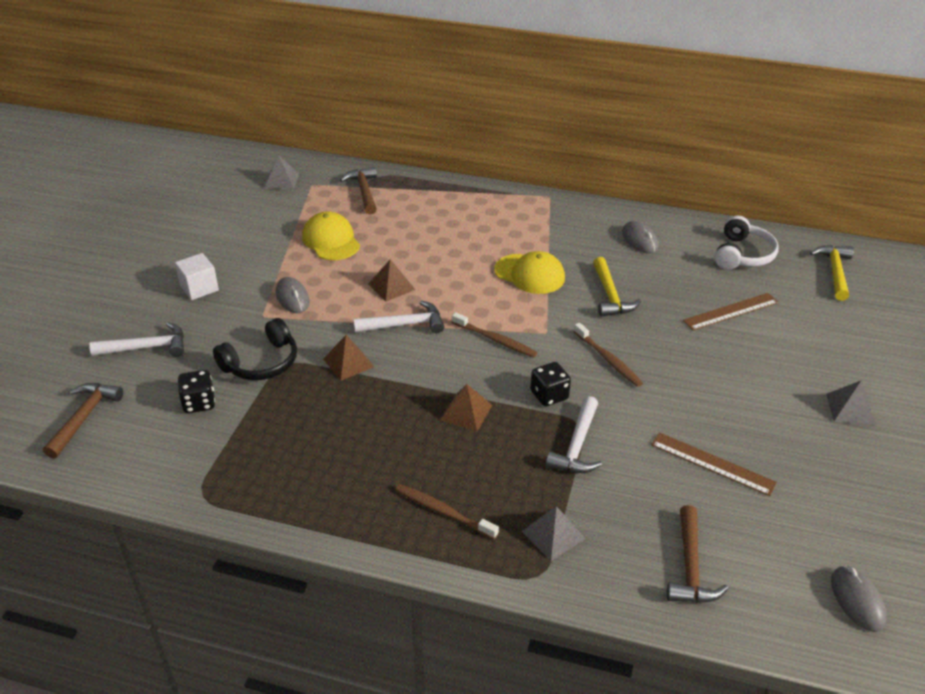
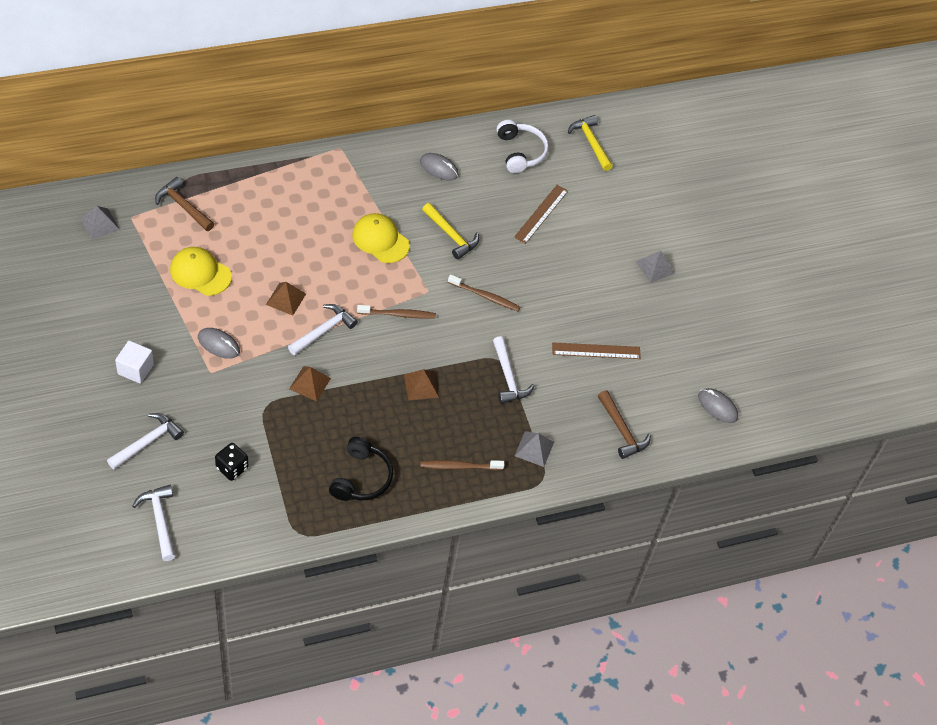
camera: 40 degrees left, 15 degrees up
brown hammer [43,383,123,459] -> white hammer [133,485,175,561]
black headphones [213,318,297,380] -> black headphones moved to [329,437,393,501]
yellow cap [494,251,565,294] -> yellow cap turned 135 degrees counterclockwise [352,213,410,263]
black dice [530,362,571,407] -> none

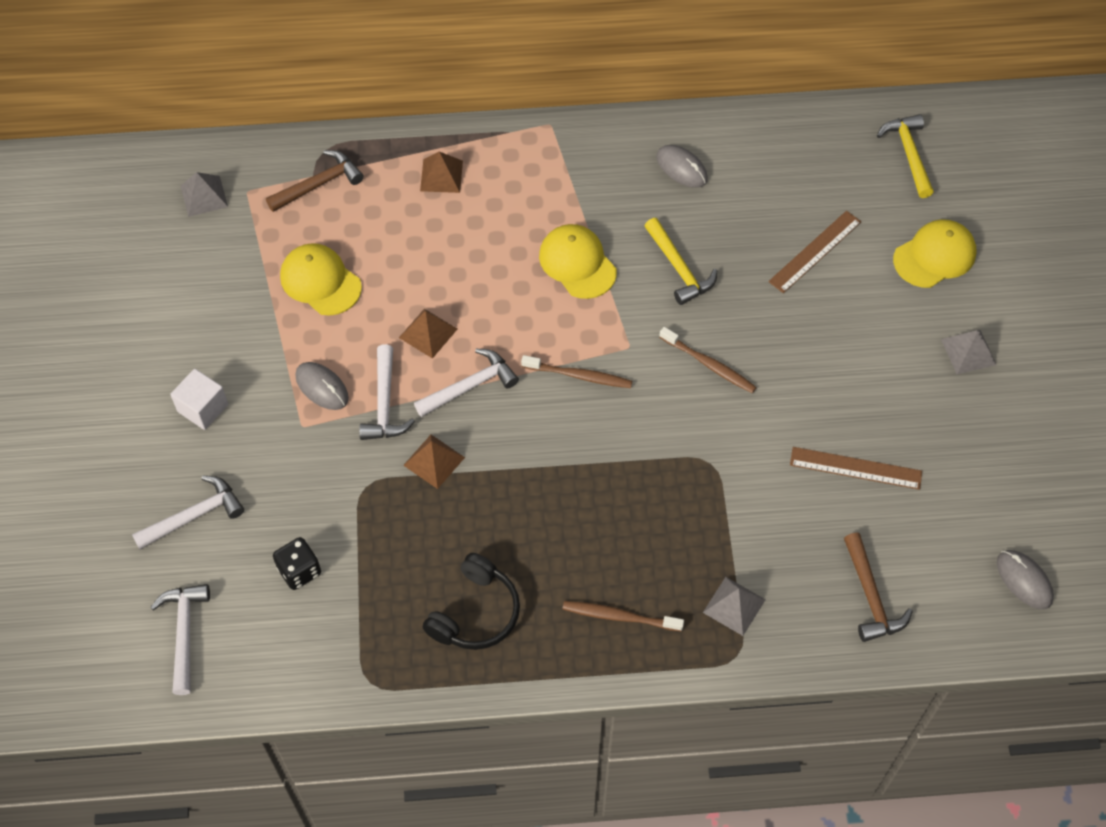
camera: 20 degrees right, 5 degrees up
brown hammer [155,177,214,231] -> brown hammer turned 90 degrees clockwise [266,150,364,212]
brown pyramid [404,369,439,400] -> brown pyramid moved to [420,152,463,193]
white hammer [493,336,535,404] -> white hammer moved to [359,344,415,440]
white headphones [496,120,549,173] -> none
none -> yellow cap [893,219,977,288]

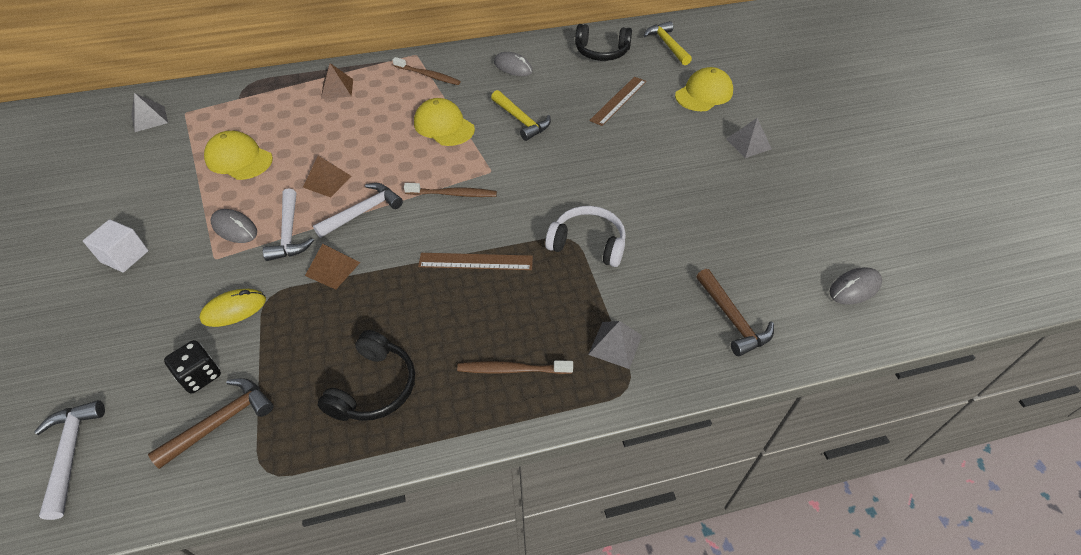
camera: 10 degrees left, 10 degrees down
white hammer [132,476,244,550] -> none
brown hammer [266,150,364,212] -> brown hammer moved to [148,378,274,469]
brown toothbrush [659,327,757,393] -> brown toothbrush moved to [393,57,461,85]
brown ruler [790,447,922,490] -> brown ruler moved to [418,253,533,270]
grey mouse [997,550,1054,609] -> grey mouse turned 75 degrees counterclockwise [829,267,882,305]
none -> yellow mouse [200,289,266,327]
none -> white headphones [545,206,626,267]
none -> black headphones [575,24,632,61]

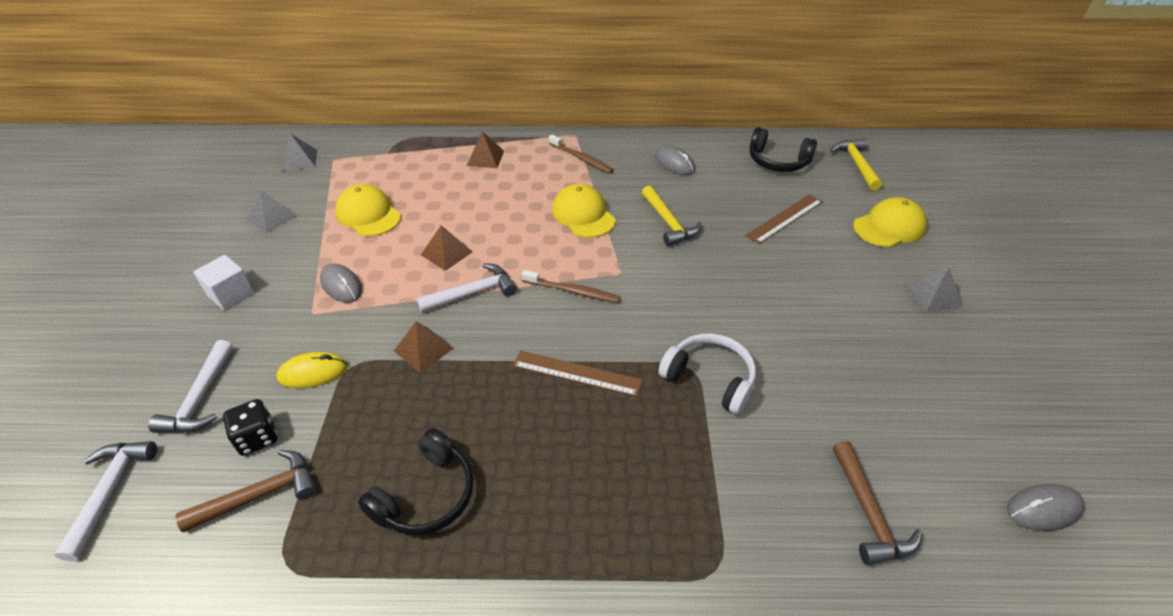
camera: 15 degrees right, 5 degrees down
white hammer [263,188,314,261] -> white hammer moved to [148,340,233,433]
brown toothbrush [457,360,573,374] -> none
grey pyramid [588,321,642,369] -> grey pyramid moved to [247,190,297,233]

